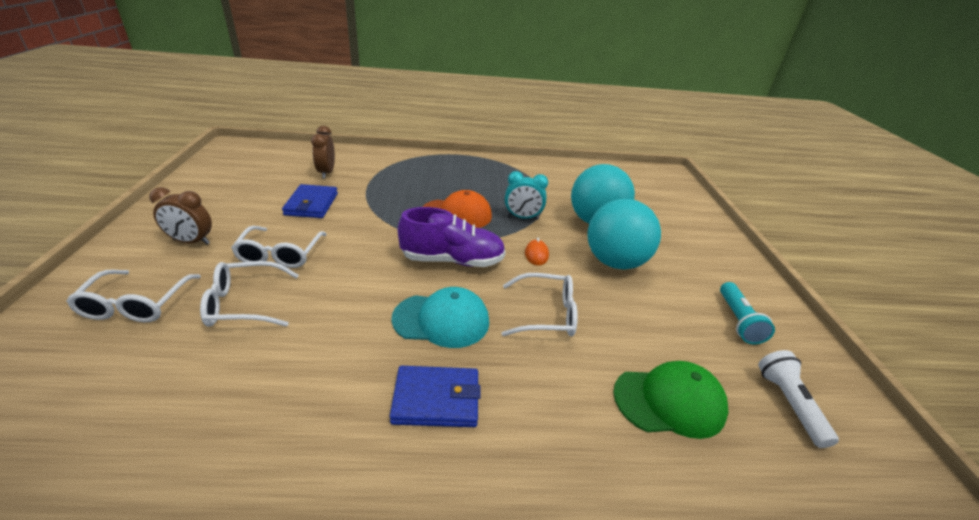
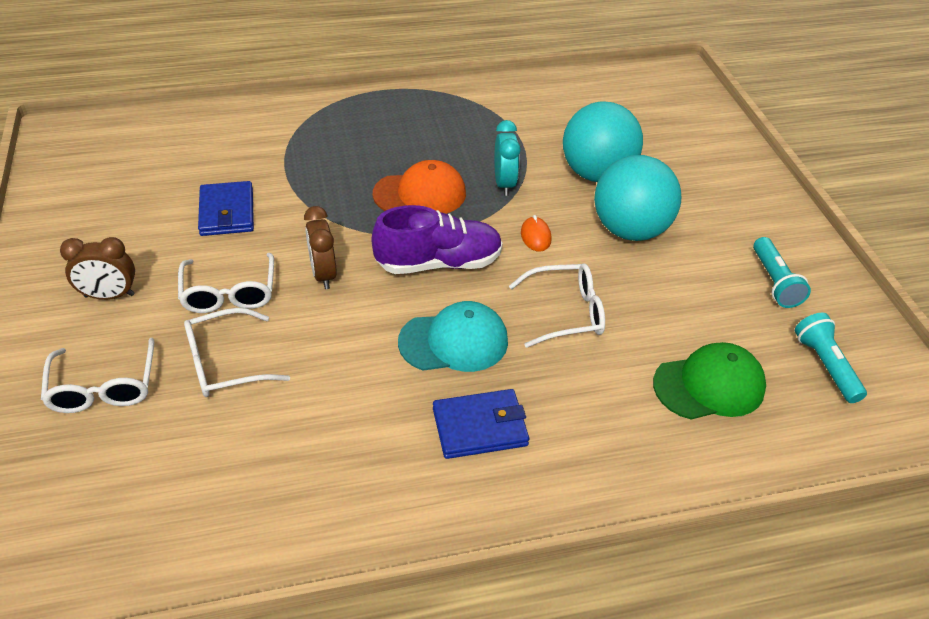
camera: 10 degrees left, 10 degrees up
brown clock [311,126,335,179] -> brown clock moved to [304,206,337,289]
turquoise clock [505,171,548,220] -> turquoise clock turned 90 degrees counterclockwise [494,120,521,196]
white flashlight [758,350,839,448] -> turquoise flashlight [795,312,867,403]

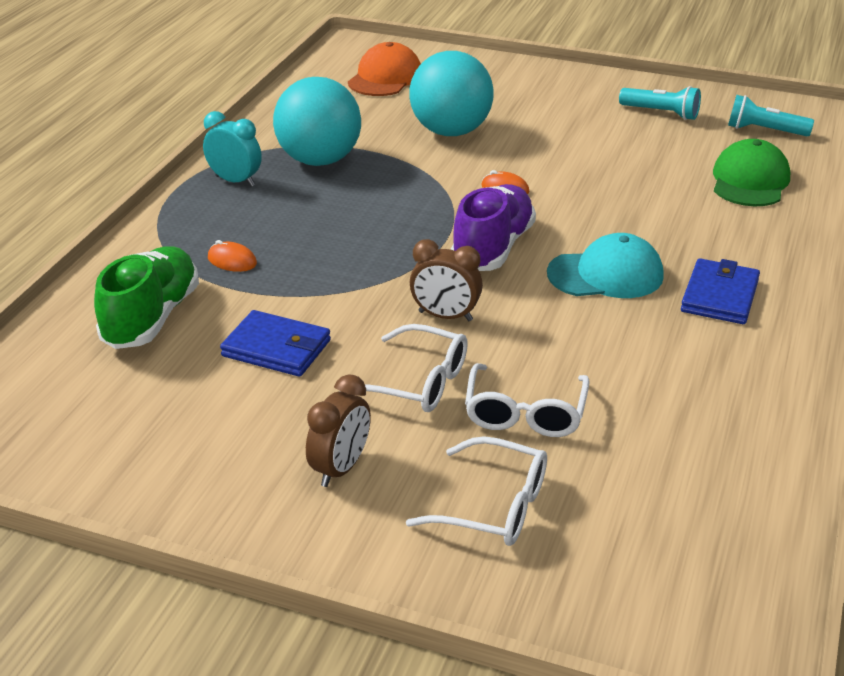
camera: 55 degrees left, 10 degrees down
orange cap [373,160,466,214] -> orange cap moved to [348,42,421,96]
turquoise cap [398,301,508,372] -> turquoise cap turned 60 degrees clockwise [547,233,664,298]
turquoise clock [494,120,521,196] -> turquoise clock moved to [203,111,262,187]
white glasses [509,263,605,348] -> none
turquoise ball [594,155,681,241] -> turquoise ball moved to [273,77,361,166]
none -> green shoe [94,246,199,349]
none -> orange mouse [208,240,257,272]

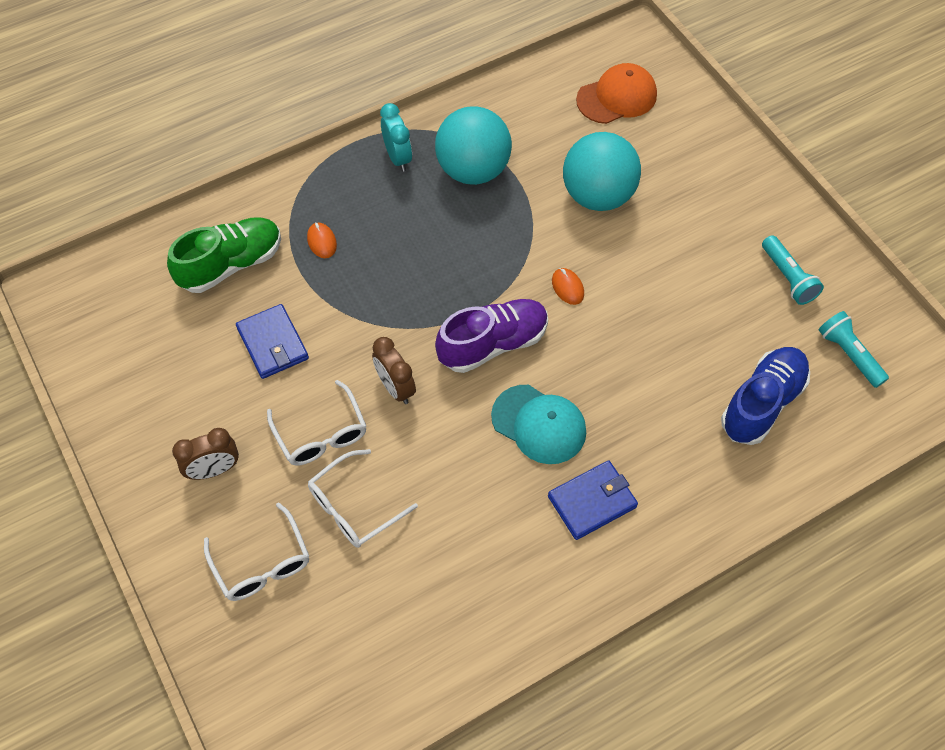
camera: 40 degrees right, 25 degrees up
green cap [713,139,790,206] -> blue shoe [721,347,810,445]

